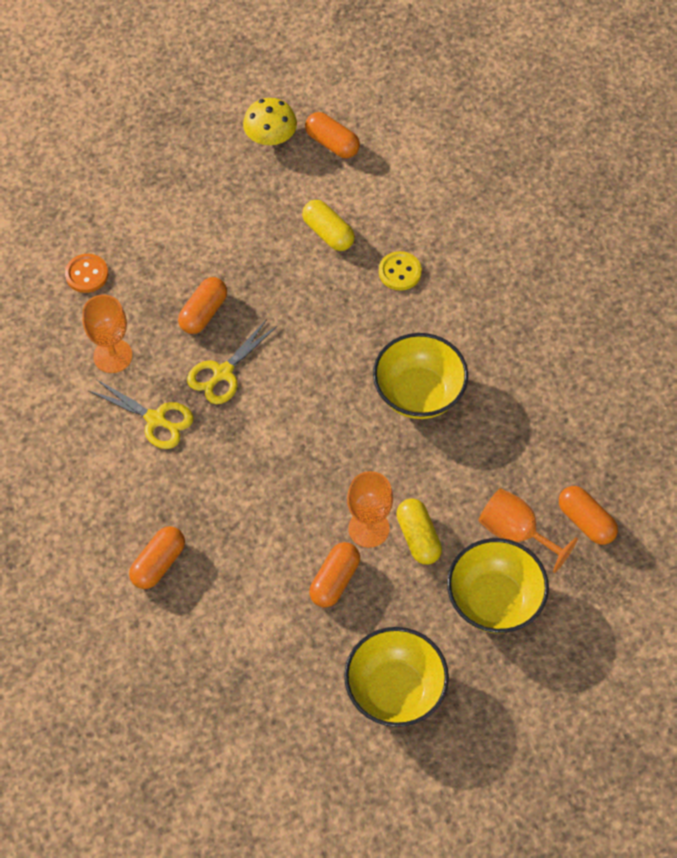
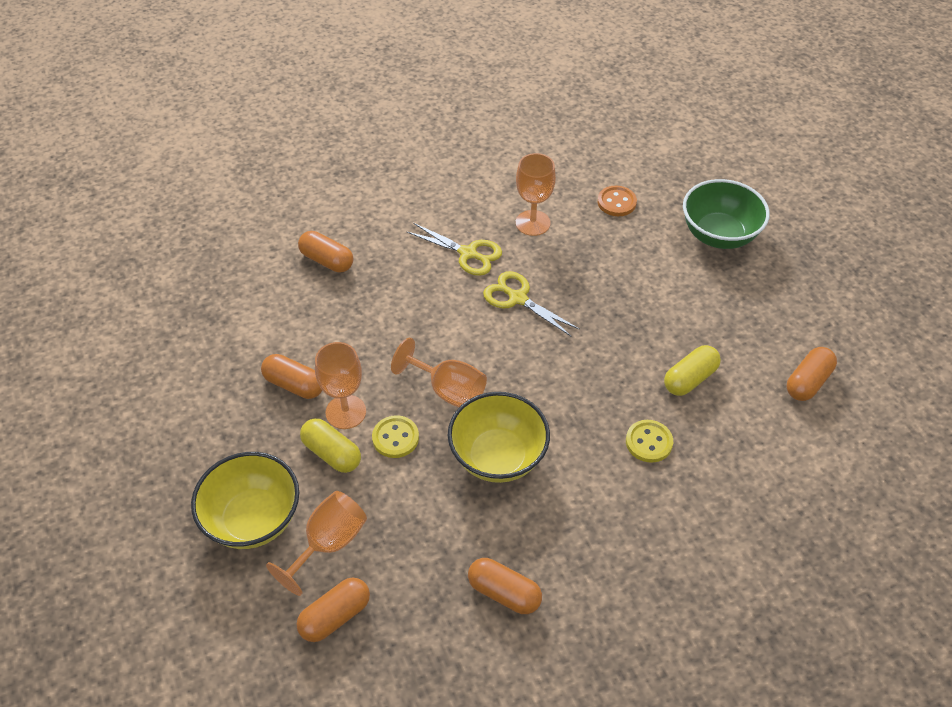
camera: 90 degrees right, 10 degrees down
yellow scissors [89,379,194,449] -> yellow scissors turned 90 degrees counterclockwise [407,223,502,276]
orange capsule [178,277,227,334] -> orange capsule moved to [468,558,542,614]
yellow mushroom [243,98,297,145] -> none
yellow bowl [344,627,449,727] -> none
yellow capsule [396,498,442,565] -> yellow capsule turned 60 degrees clockwise [300,418,361,473]
none -> yellow button [372,415,419,458]
none -> orange goblet [391,338,487,407]
none -> green bowl [683,179,770,249]

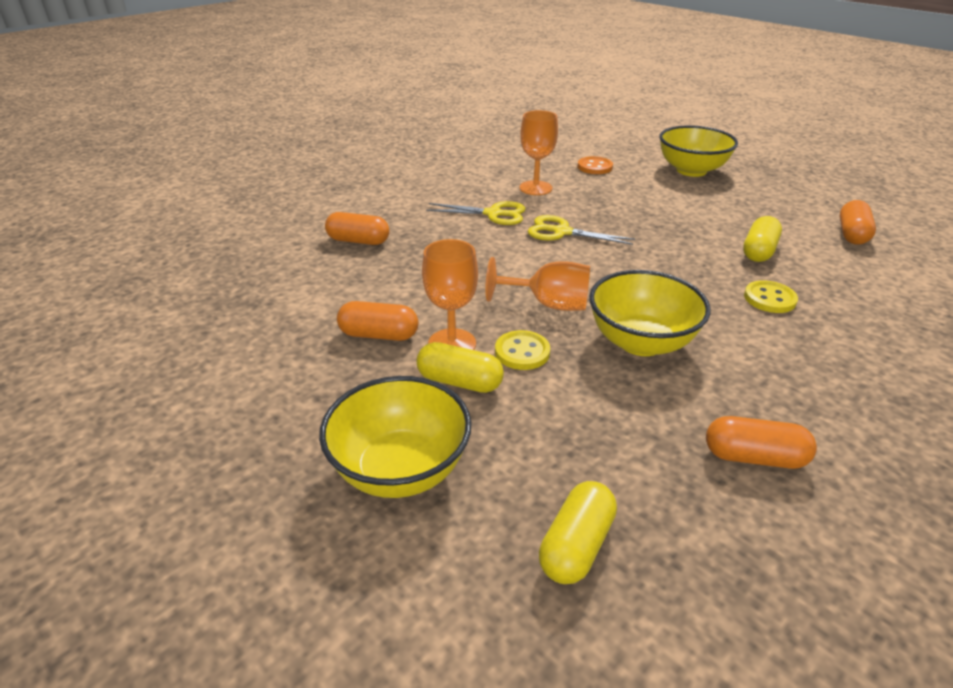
camera: 20 degrees left, 15 degrees down
orange goblet [266,491,367,596] -> none
orange capsule [296,578,370,642] -> yellow capsule [539,481,617,584]
green bowl [683,179,770,249] -> yellow bowl [659,125,738,177]

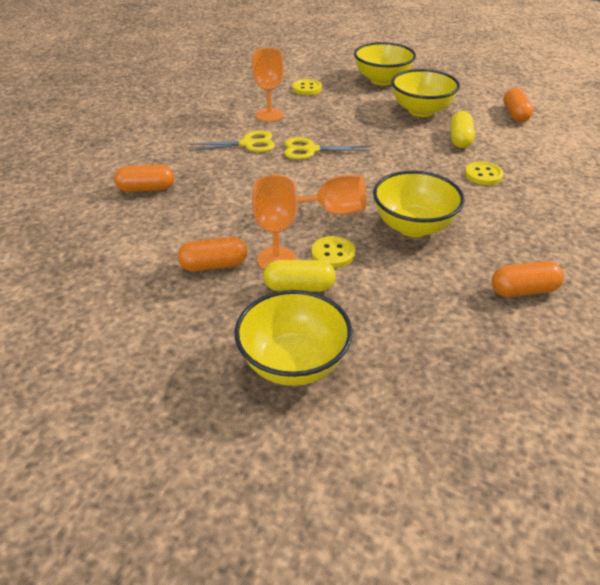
camera: 20 degrees left, 5 degrees up
yellow capsule [539,481,617,584] -> none
orange button [577,156,613,174] -> yellow button [292,79,322,95]
none -> yellow bowl [391,69,460,117]

